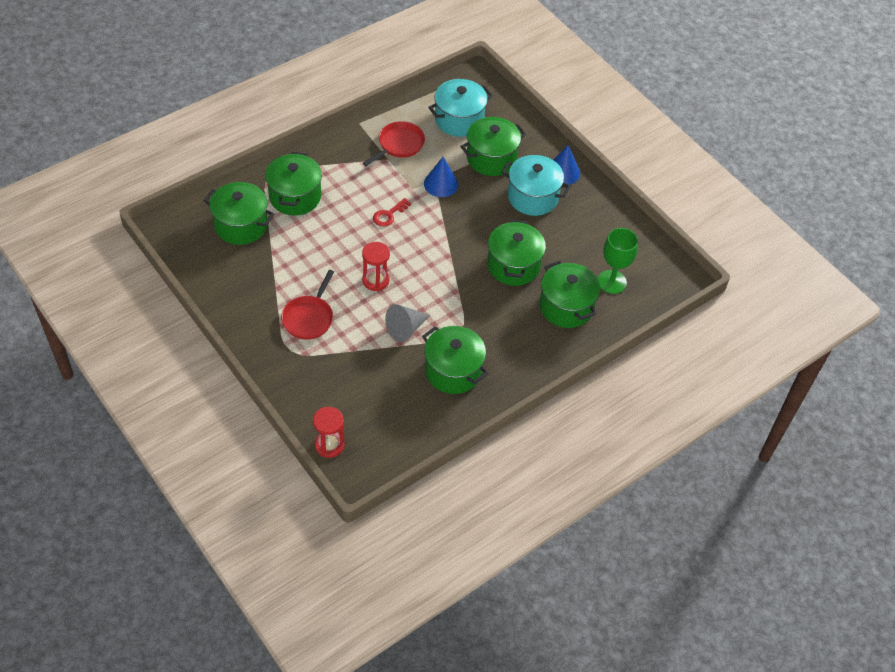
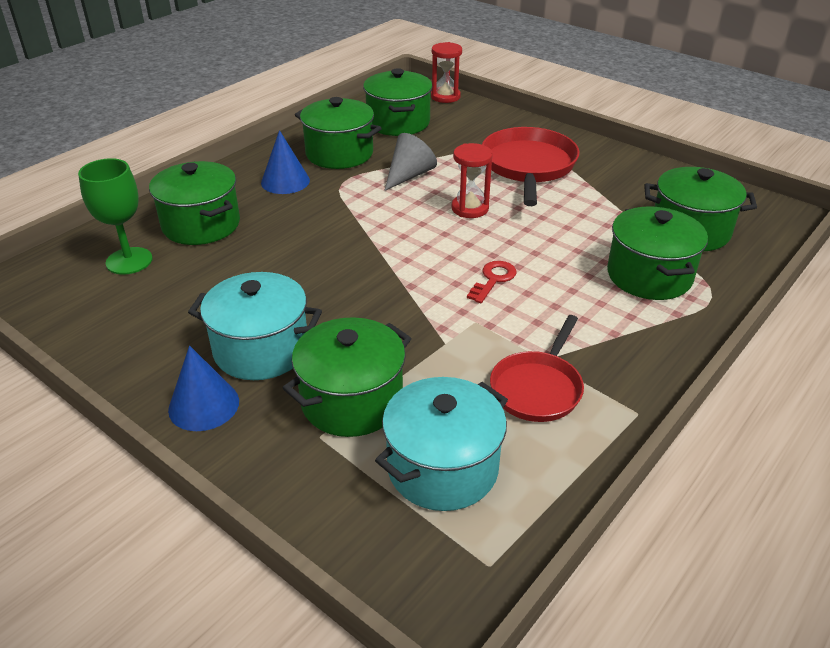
camera: 170 degrees right, 15 degrees down
red pan [281,270,334,340] -> red pan [482,127,579,206], size x1.53
blue cone [424,157,459,197] -> blue cone moved to [261,130,310,194]
green pot [487,220,546,286] -> green pot moved to [363,68,432,136]

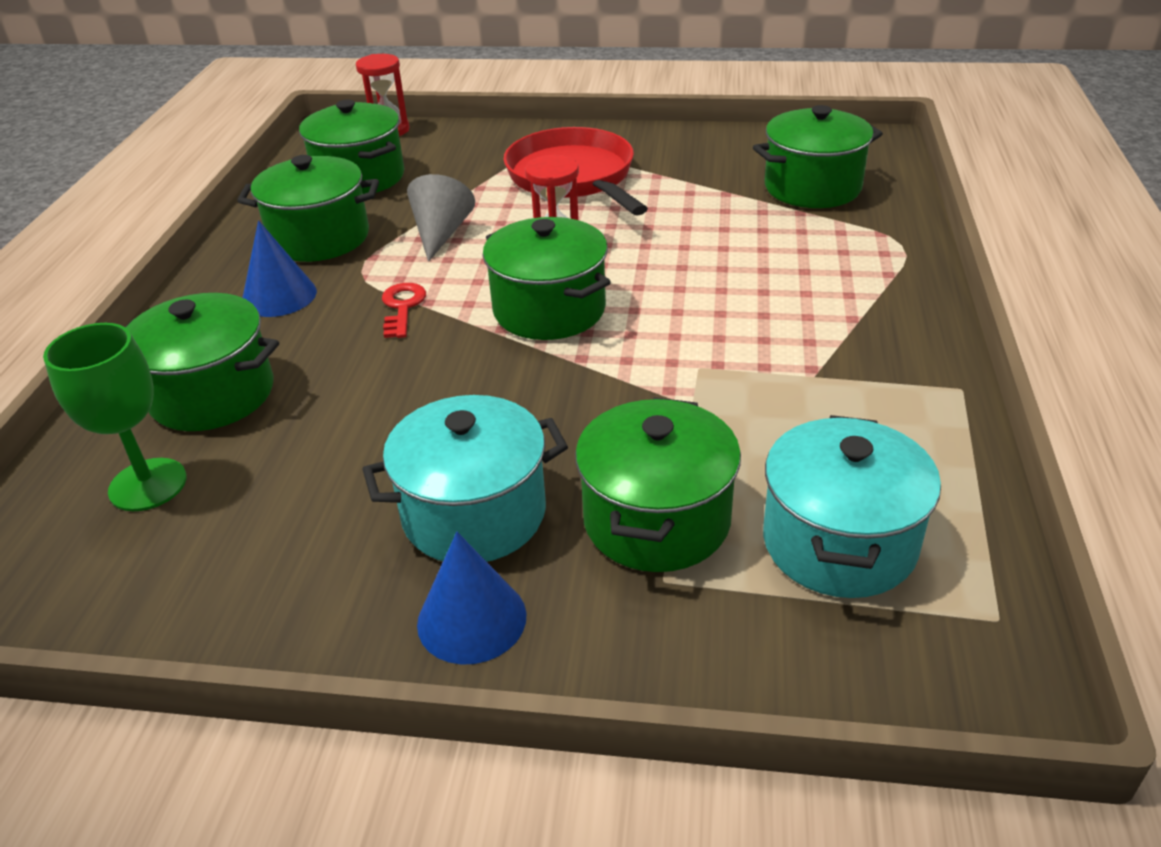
camera: 30 degrees left, 0 degrees up
red key [467,261,516,303] -> red key moved to [382,283,426,338]
red pan [490,315,584,422] -> none
green pot [607,206,708,300] -> green pot moved to [483,217,611,340]

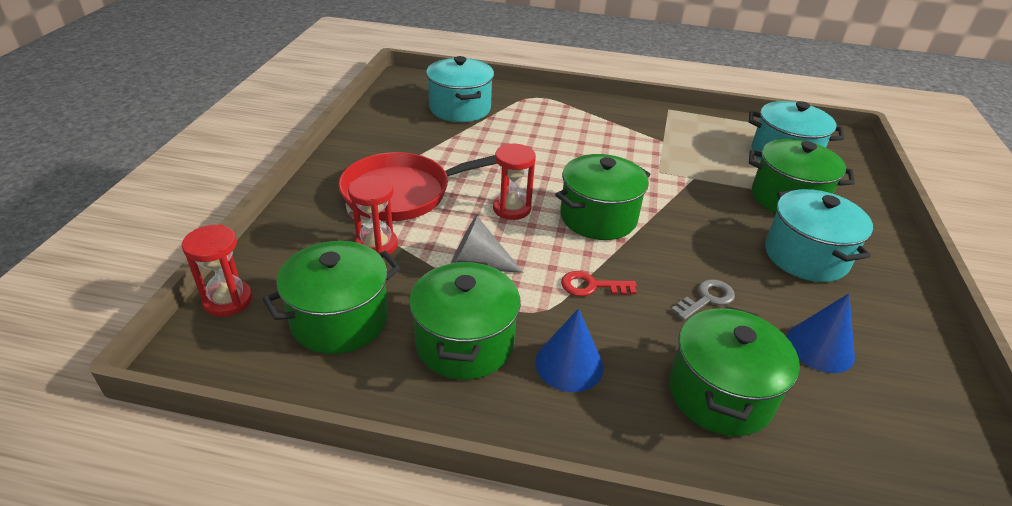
camera: 90 degrees left, 0 degrees up
green goblet [43,323,187,511] -> none
blue cone [417,532,526,665] -> blue cone moved to [786,293,855,373]
green pot [753,105,883,208] -> turquoise pot [426,56,494,122]
none -> red hourglass [348,175,398,255]
none -> grey key [671,279,735,320]

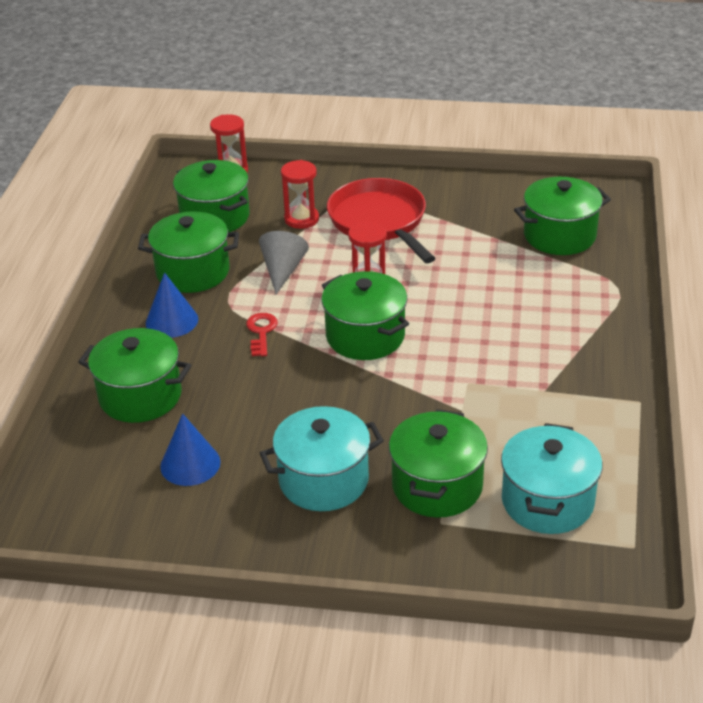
camera: 90 degrees right, 0 degrees up
turquoise pot [426,56,494,122] -> green pot [514,177,611,255]
grey key [671,279,735,320] -> none

